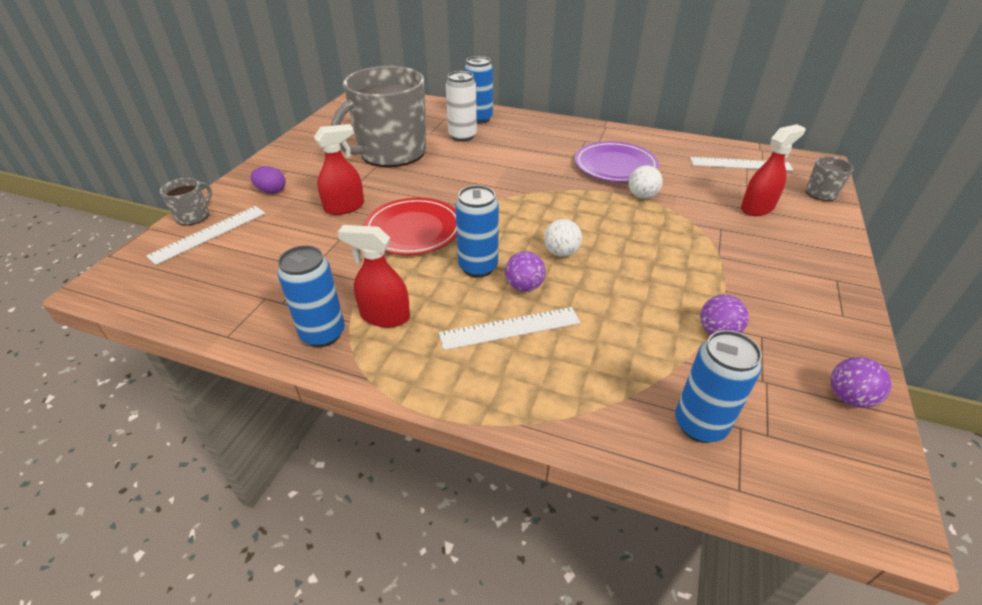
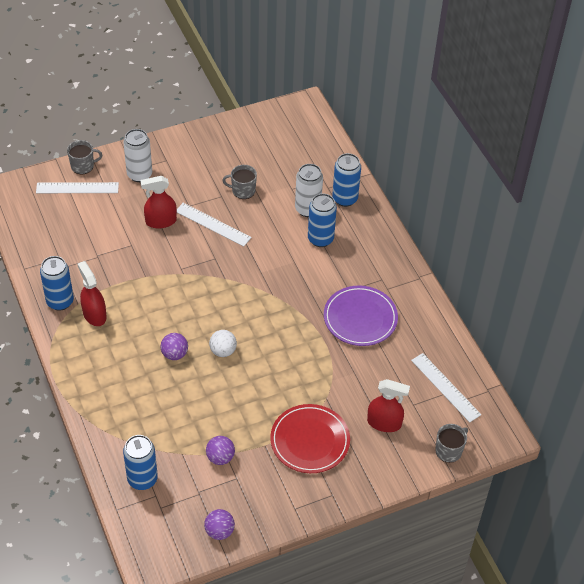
camera: 45 degrees right, 10 degrees up
purple egg [250,166,286,193] -> white can [123,129,152,182]
red spray bottle [314,124,364,215] -> red spray bottle turned 150 degrees clockwise [140,176,177,228]
grey mug [331,66,426,167] -> grey mug [222,165,257,199], size x0.40
red plate [364,198,457,255] -> red plate moved to [270,404,350,473]
white ruler [439,307,580,350] -> white ruler moved to [177,203,252,246]
blue can [455,185,499,278] -> blue can moved to [308,194,337,247]
white ball [629,165,663,199] -> none

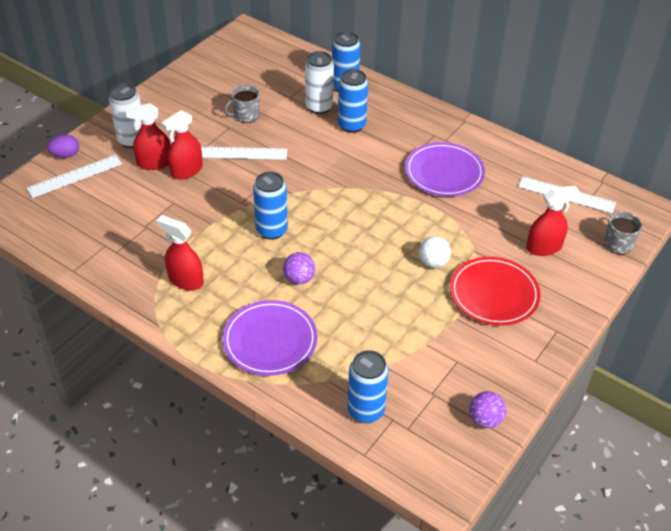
camera: 30 degrees left, 5 degrees down
blue can [40,256,74,311] -> blue can moved to [253,172,288,240]
grey mug [67,140,102,174] -> purple egg [47,135,79,158]
purple ball [206,436,235,465] -> none
white ball [209,330,237,357] -> white ball moved to [419,236,451,268]
none -> red spray bottle [126,103,171,170]
none -> purple plate [223,300,317,376]

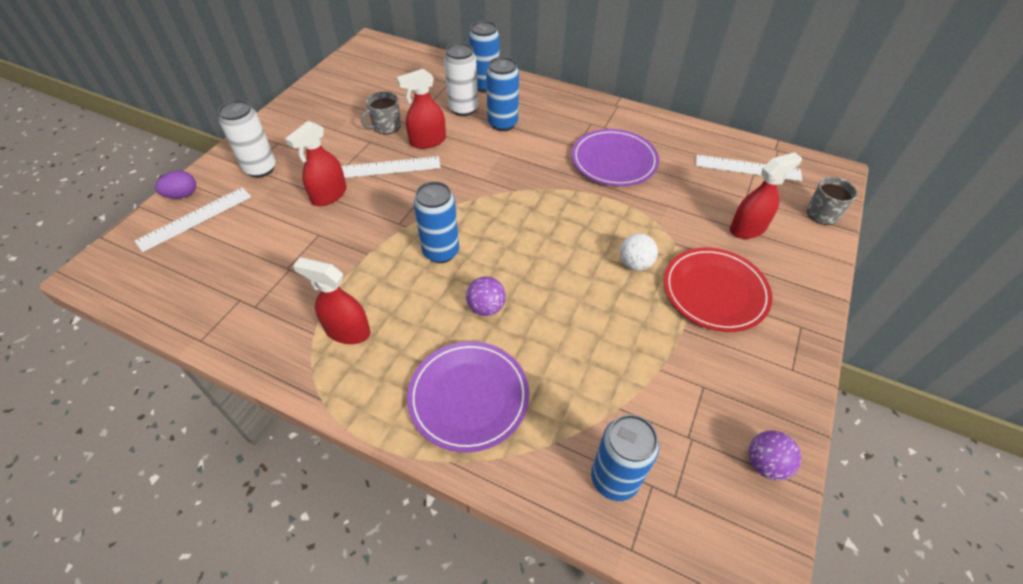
camera: 10 degrees left, 5 degrees up
red spray bottle [126,103,171,170] -> red spray bottle moved to [397,69,446,149]

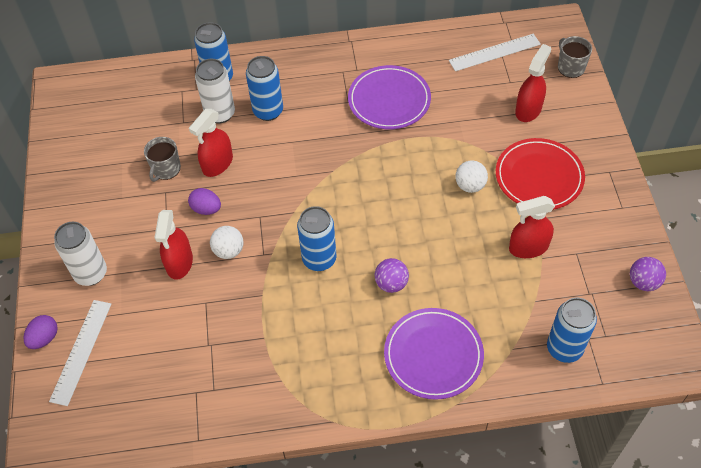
camera: 30 degrees left, 5 degrees up
red spray bottle [293,257,370,344] -> red spray bottle moved to [509,196,555,258]
white ruler [341,156,440,178] -> purple egg [188,188,221,215]
none -> white ball [210,226,244,259]

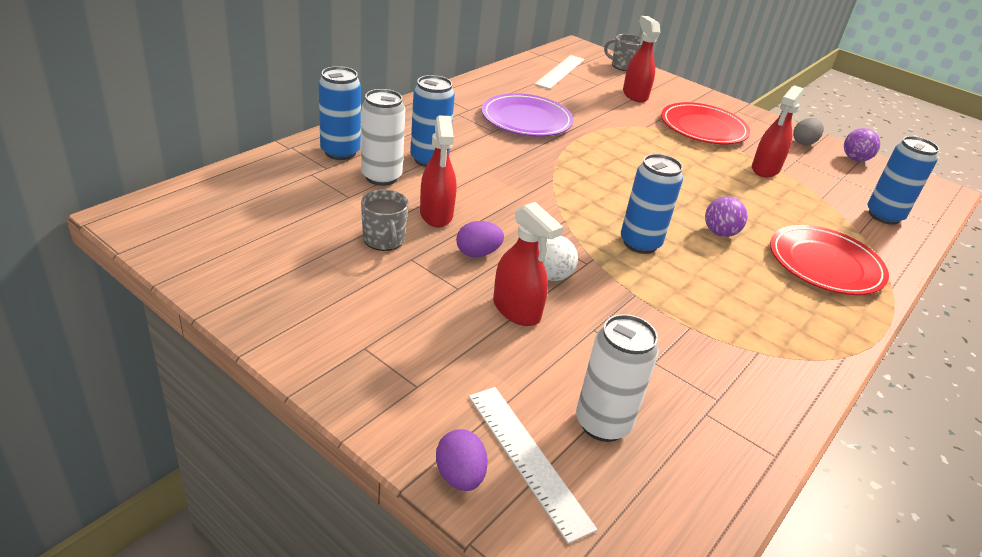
camera: 50 degrees left, 20 degrees down
white can [54,222,107,286] -> white can moved to [576,314,659,442]
purple plate [384,308,484,400] -> red plate [770,225,889,295]
white ball [455,160,488,193] -> none
none -> grey egg [793,118,824,145]

